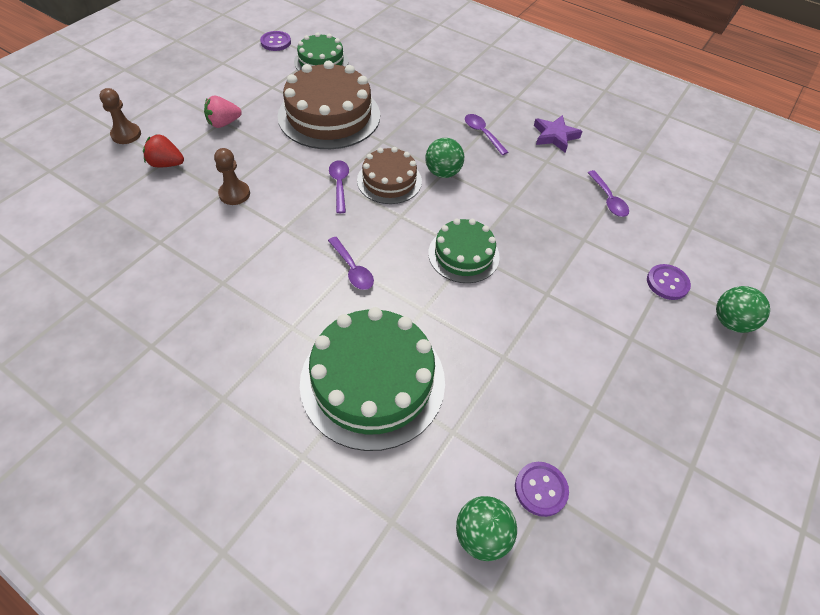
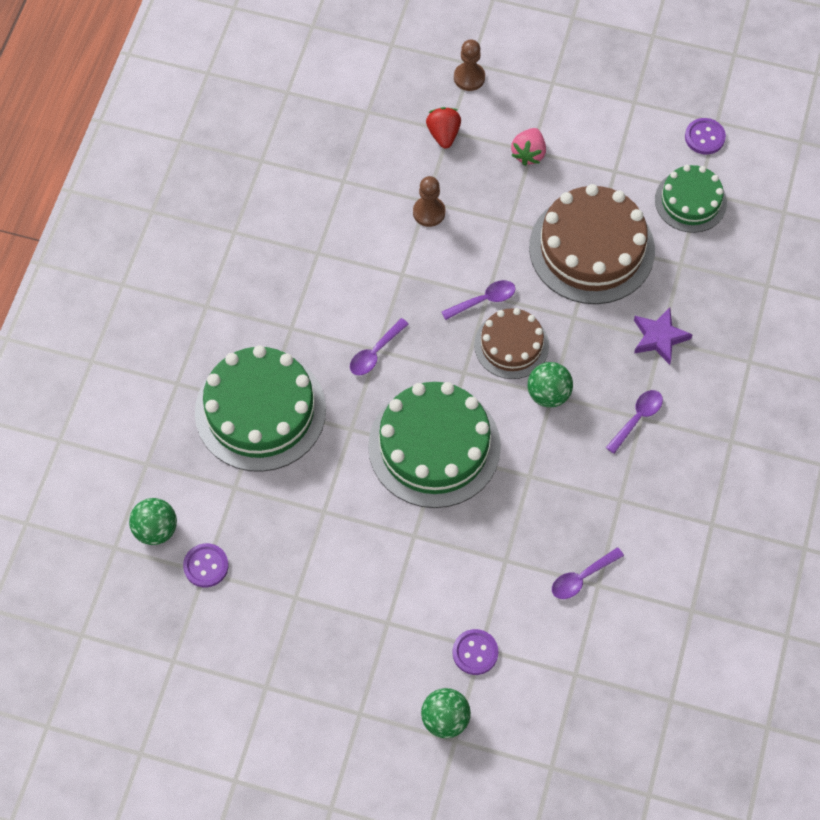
camera: 75 degrees right, 10 degrees up
pink strawberry [204,96,242,128] -> pink strawberry turned 120 degrees counterclockwise [511,128,546,166]
green cake [428,218,500,283] -> green cake [368,382,501,508], size x1.72
purple star [534,115,583,153] -> purple star moved to [634,307,693,365]

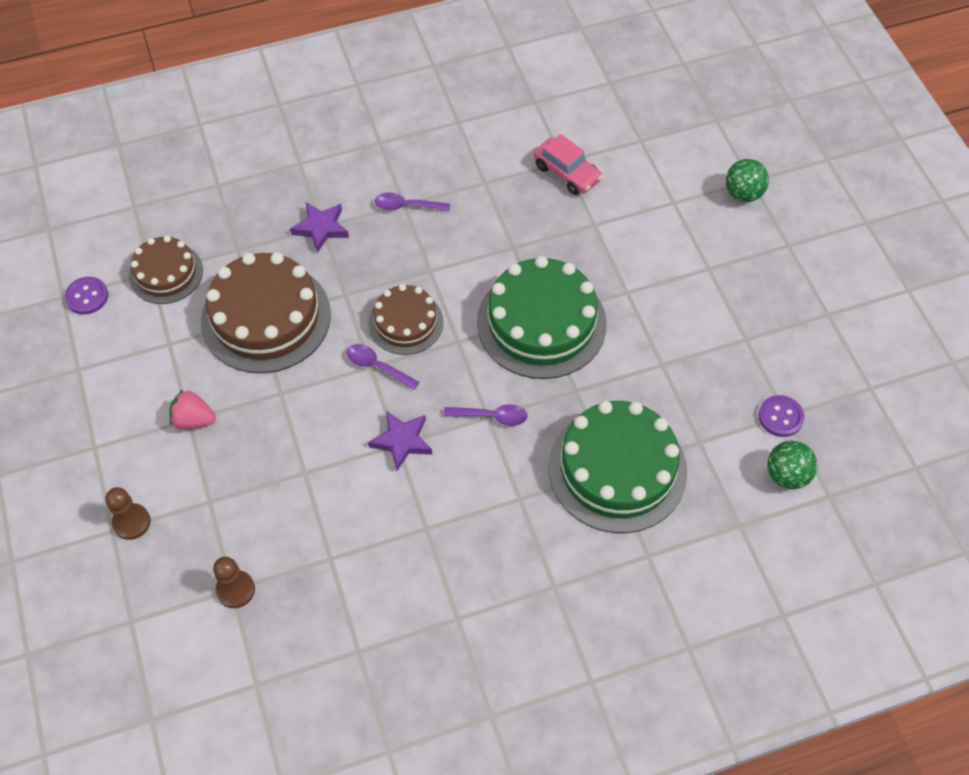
camera: 125 degrees left, 5 degrees down
brown pawn [413,176,445,227] -> brown pawn moved to [213,557,255,608]
red strawberry [426,107,461,149] -> none
purple button [453,629,498,675] -> none
pink strawberry [511,128,546,166] -> pink strawberry turned 150 degrees counterclockwise [169,390,216,429]
green ball [528,362,573,408] -> none
purple spoon [552,547,624,599] -> pink car [534,134,603,195]
green cake [655,165,727,233] -> brown cake [129,235,203,304]
none -> purple star [368,411,432,471]

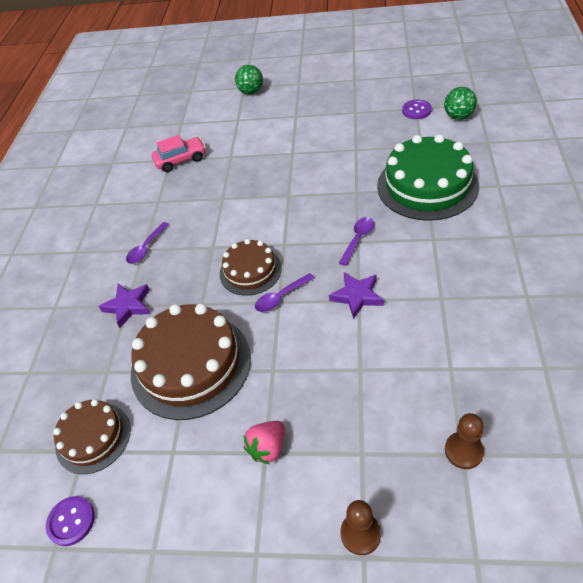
camera: 60 degrees left, 10 degrees down
green cake [477,256,607,379] -> none

